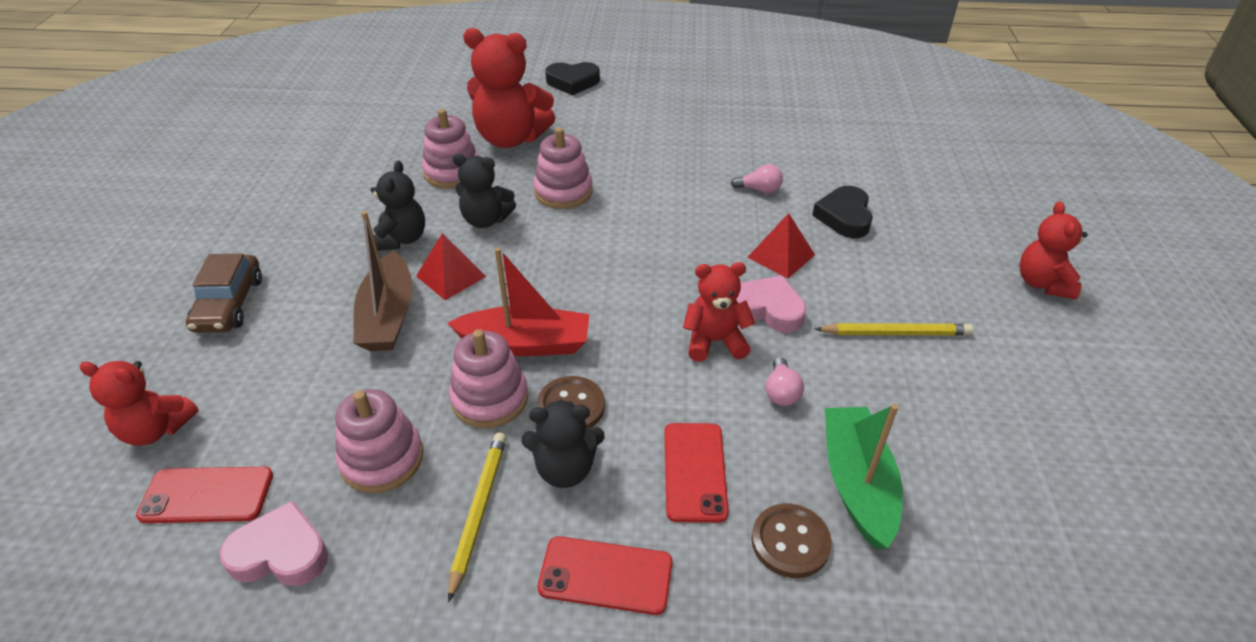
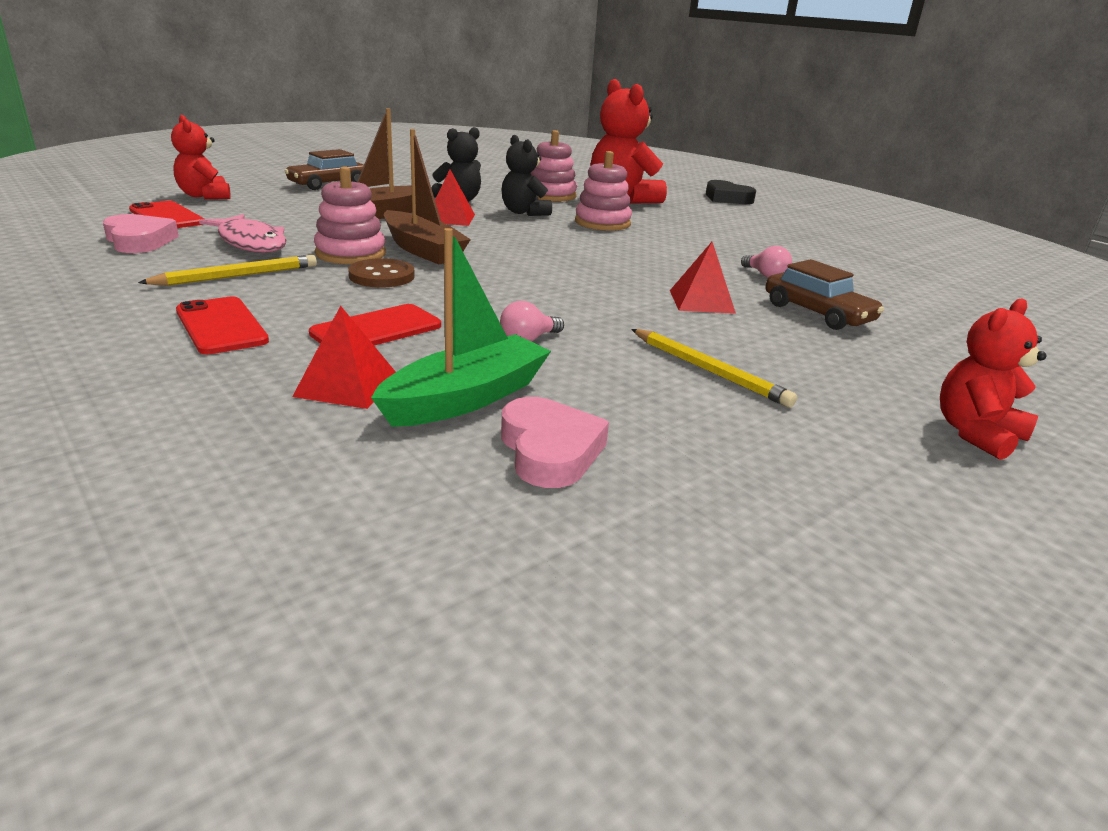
camera: 45 degrees right, 15 degrees down
pink stacking toy [335,389,423,493] -> pink fish [199,214,286,253]
red boat [447,247,590,356] -> brown boat [384,129,471,264]
black teddy bear [521,399,605,488] -> none
red teddy bear [683,262,755,362] -> none
pink heart [736,275,807,333] -> pink heart moved to [501,397,609,488]
brown button [751,504,832,578] -> red pyramid [292,306,396,409]
black heart [812,186,873,238] -> brown car [766,259,884,330]

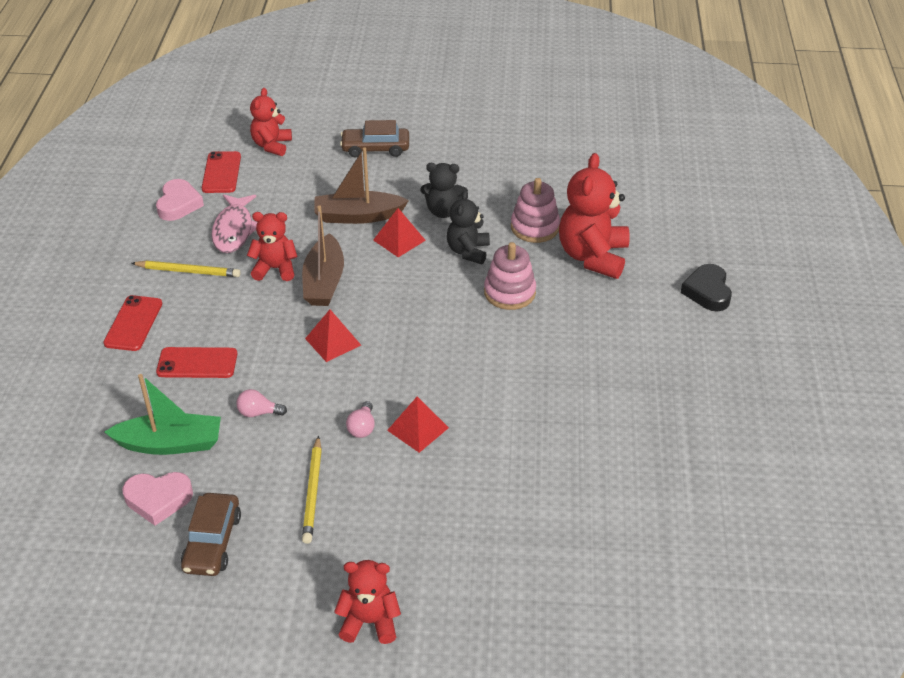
camera: 45 degrees right, 15 degrees up
red pyramid [292,306,396,409] -> red pyramid moved to [305,309,361,362]
pink stacking toy [314,166,386,264] -> red teddy bear [247,212,297,281]
brown button [348,258,415,288] -> none
pink heart [501,397,609,488] -> pink heart turned 60 degrees clockwise [122,472,193,526]
pink light bulb [741,246,792,278] -> pink light bulb moved to [346,401,375,438]
brown car [766,259,884,330] -> brown car moved to [181,493,241,576]

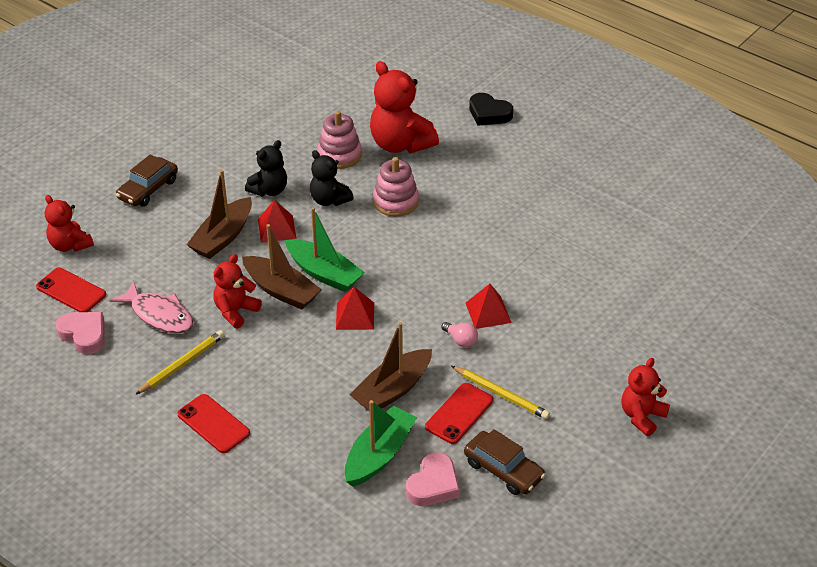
camera: 55 degrees left, 0 degrees up
red phone [156,347,237,378] -> red phone moved to [425,383,493,444]
pink light bulb [236,389,287,417] -> brown boat [350,322,432,412]
none -> green boat [285,207,365,292]

